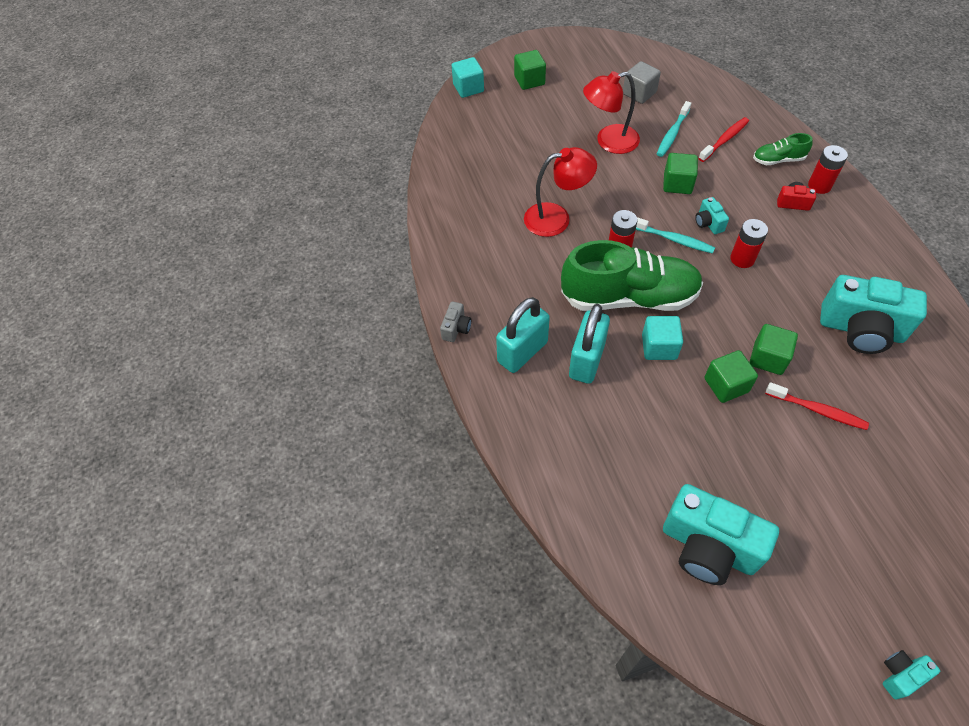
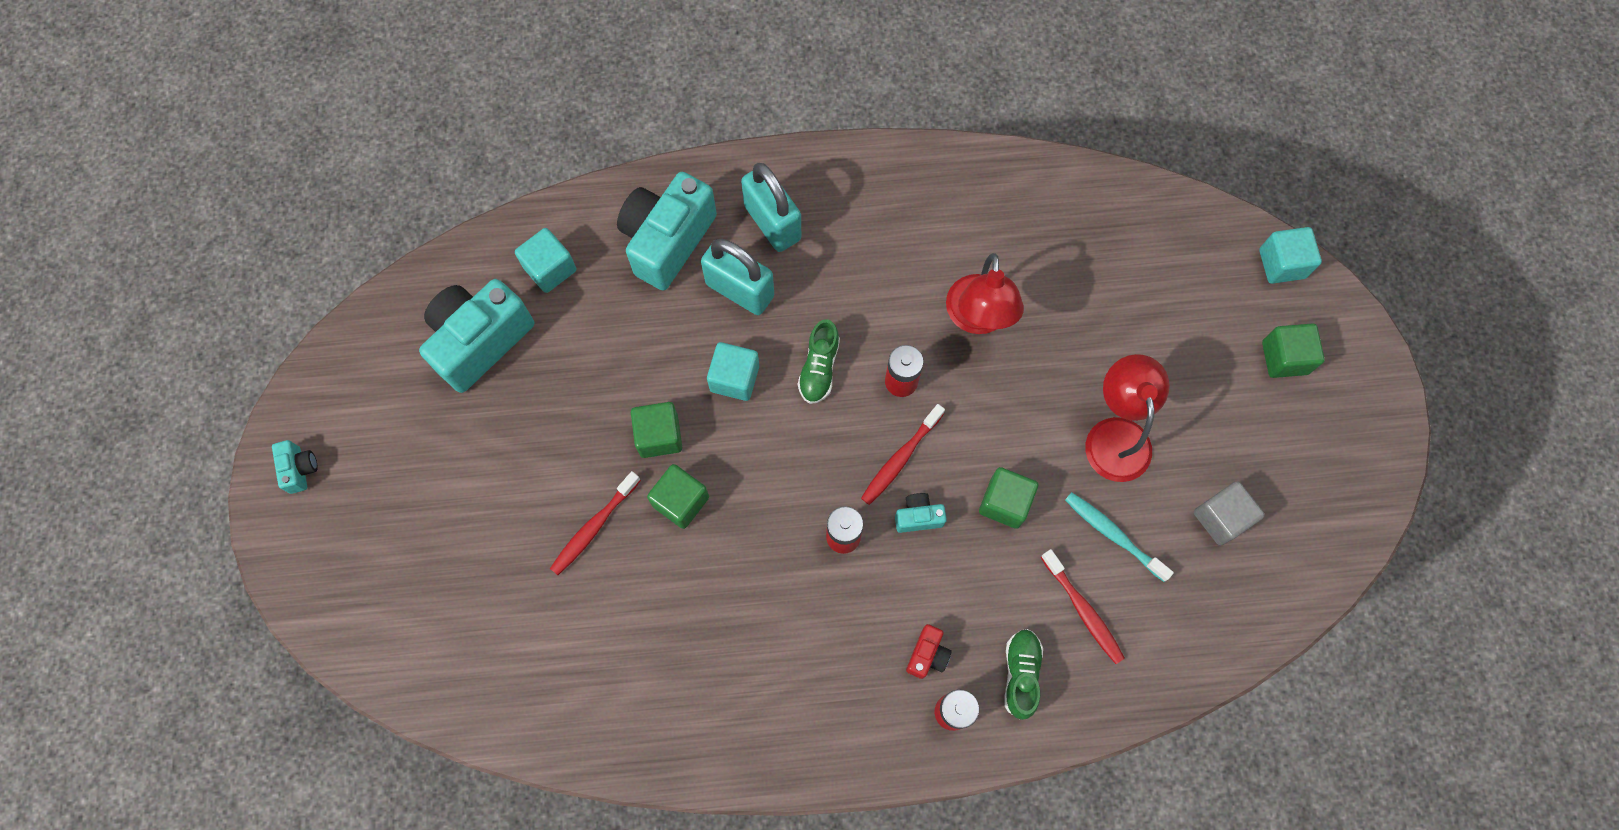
camera: 100 degrees right, 15 degrees up
grey camera [440,301,471,342] -> none
green shoe [561,240,703,311] -> green shoe [798,319,840,404], size x0.45
turquoise toothbrush [636,217,715,254] -> red toothbrush [861,404,945,505]
turquoise camera [820,275,927,354] -> turquoise camera moved to [617,172,717,291]
none -> turquoise cube [515,228,577,293]

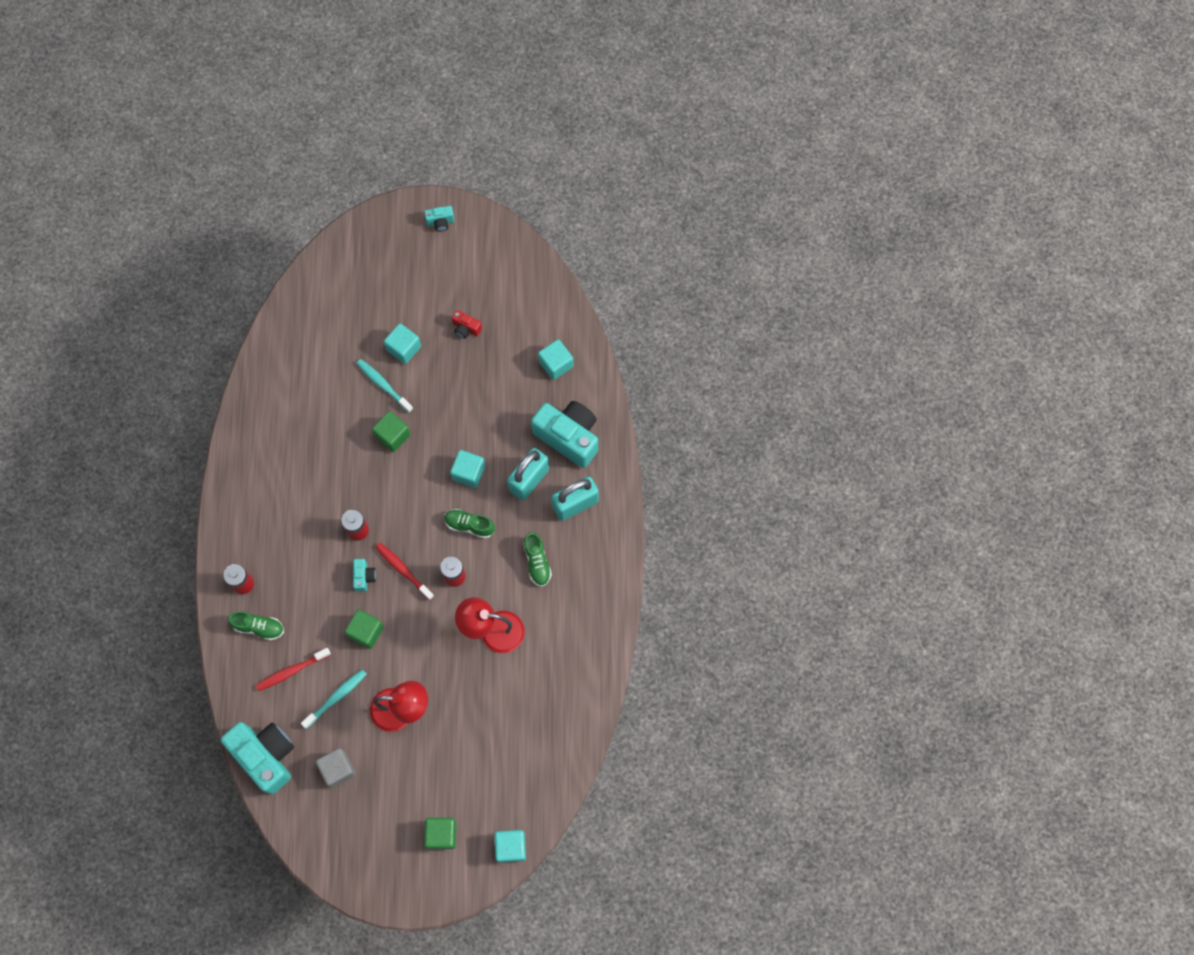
camera: 95 degrees right, 0 degrees up
turquoise camera [419,279,534,393] -> turquoise camera moved to [221,722,294,795]
red toothbrush [550,471,641,575] -> turquoise toothbrush [356,359,413,413]
green cube [631,402,682,458] -> none
red camera [906,624,952,679] -> red camera moved to [452,310,482,339]
none -> turquoise cube [384,323,421,364]
none -> green shoe [524,532,552,587]

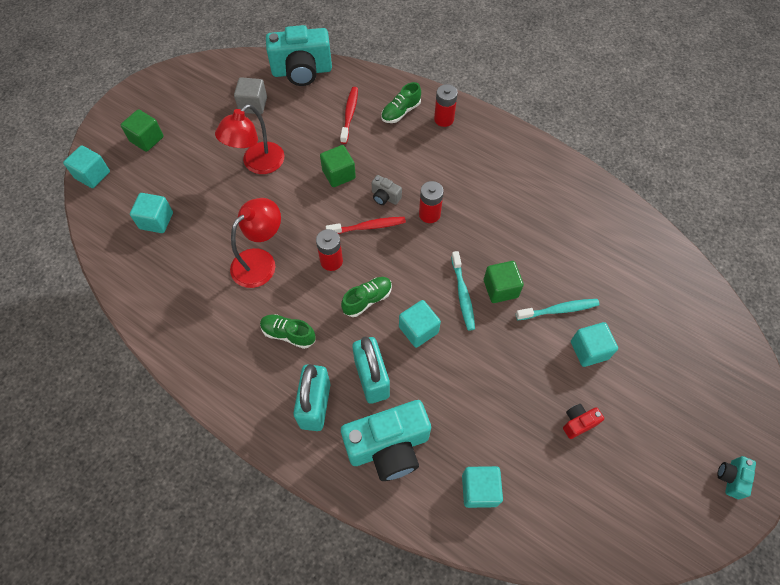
camera: 125 degrees right, 10 degrees down
turquoise toothbrush [301,669,367,729] -> turquoise toothbrush moved to [451,251,475,331]
turquoise camera [353,559,376,592] -> grey camera [372,175,402,205]
none -> turquoise cube [130,193,173,233]

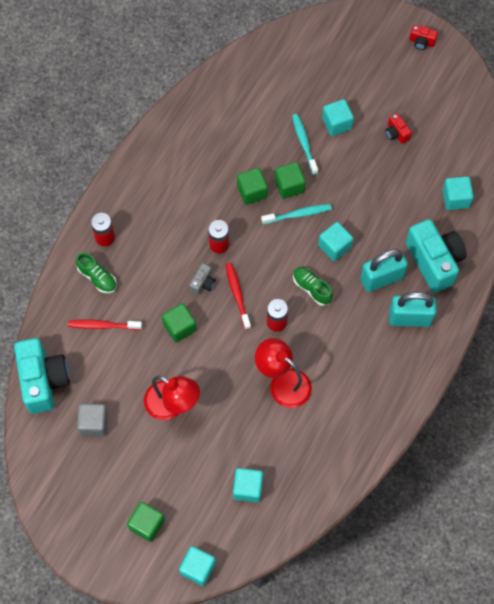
camera: 95 degrees left, 5 degrees up
green shoe [260,314,315,349] -> none
turquoise camera [717,456,756,499] -> red camera [409,25,438,50]
none -> green cube [237,168,268,205]

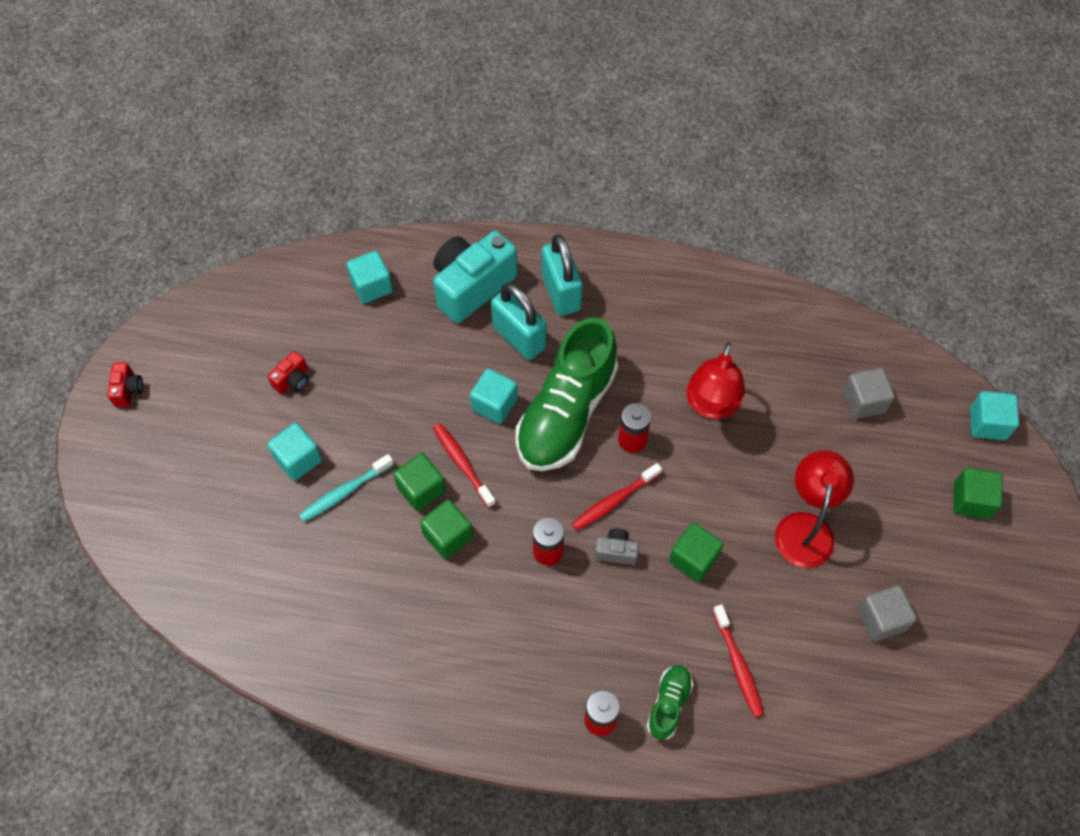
camera: 110 degrees left, 5 degrees down
turquoise camera [14,338,70,414] -> none
turquoise cube [233,468,263,502] -> grey cube [843,368,895,419]
turquoise toothbrush [261,204,332,224] -> red toothbrush [433,423,496,508]
green shoe [293,267,333,306] -> green shoe [516,317,618,471], size x2.23

